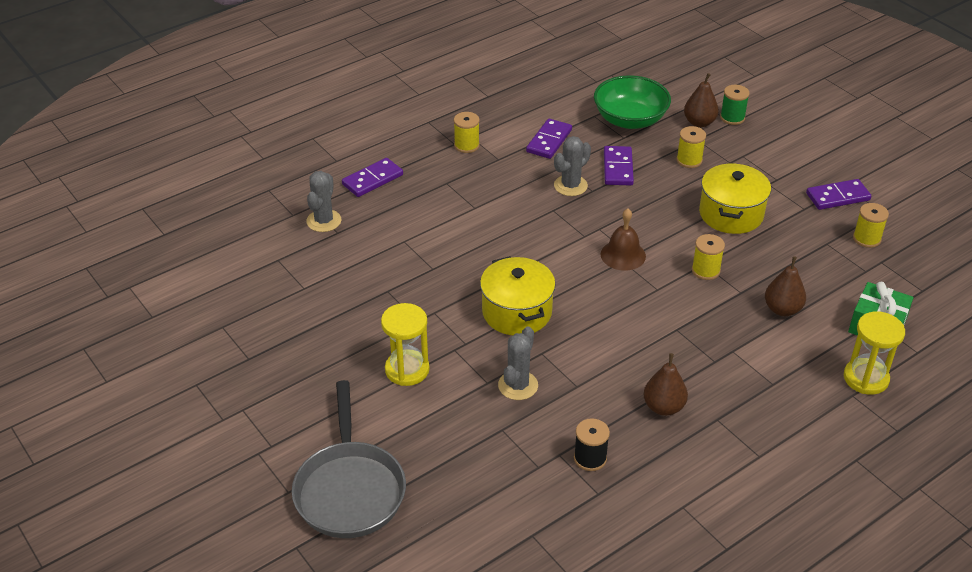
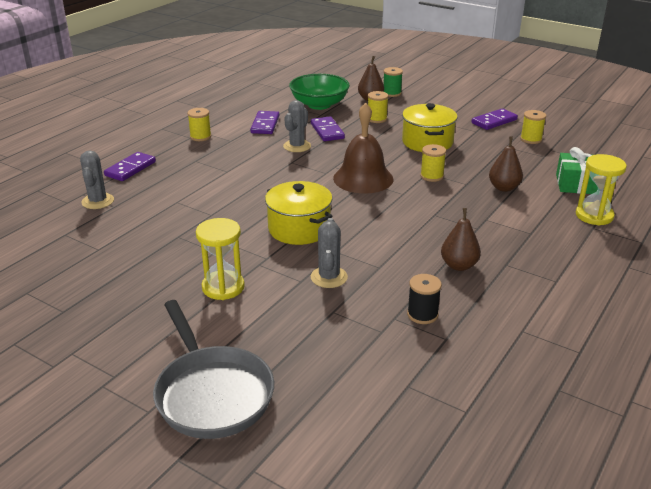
camera: 20 degrees left, 10 degrees down
brown bell [601,208,646,271] -> brown bell [333,103,393,194], size x1.59

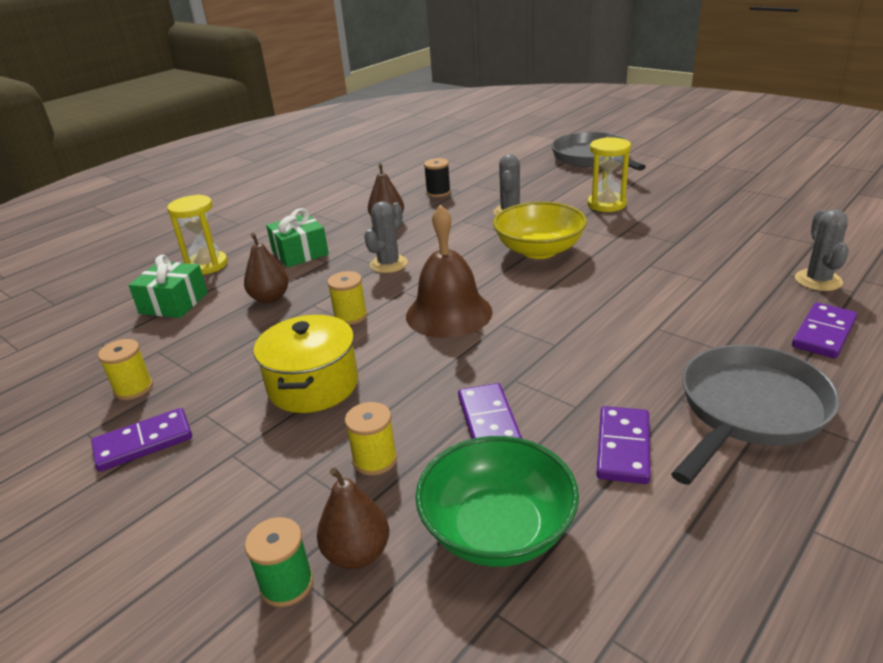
camera: 170 degrees left, 0 degrees up
yellow spool [187,108,211,141] -> grey pan [671,345,839,485]
yellow pot [265,181,333,245] -> yellow bowl [493,202,587,259]
grey cactus [283,100,311,152] -> grey cactus moved to [364,201,408,273]
none -> green gift [266,208,329,268]

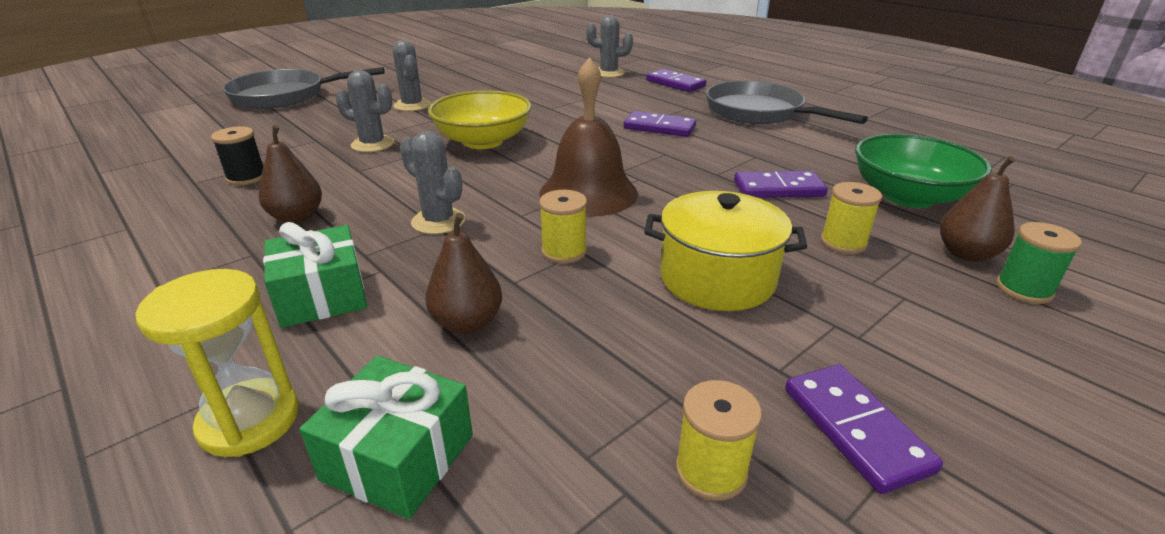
camera: 85 degrees left, 0 degrees up
yellow hourglass [587,137,631,212] -> grey cactus [393,40,431,111]
purple domino [596,406,650,484] -> purple domino moved to [624,111,696,137]

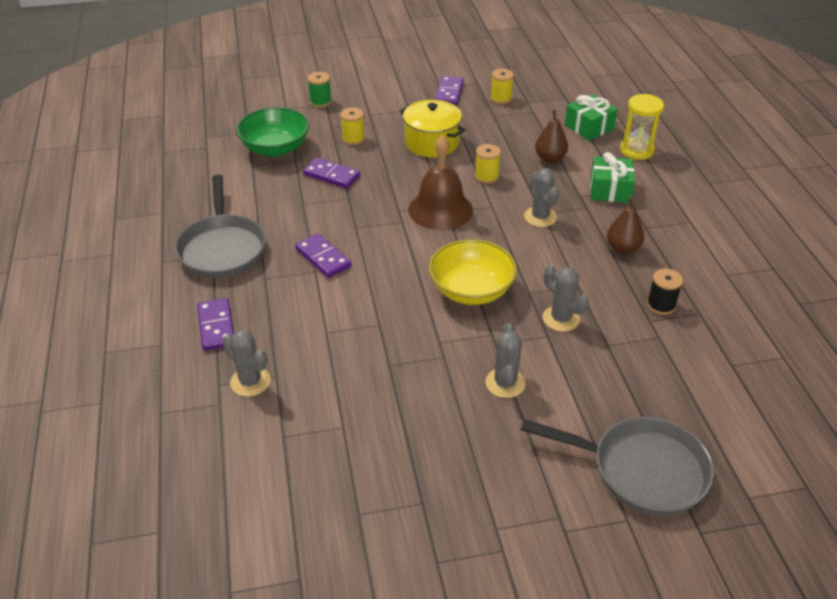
camera: 150 degrees left, 10 degrees up
brown pear [940,156,1015,262] -> none

